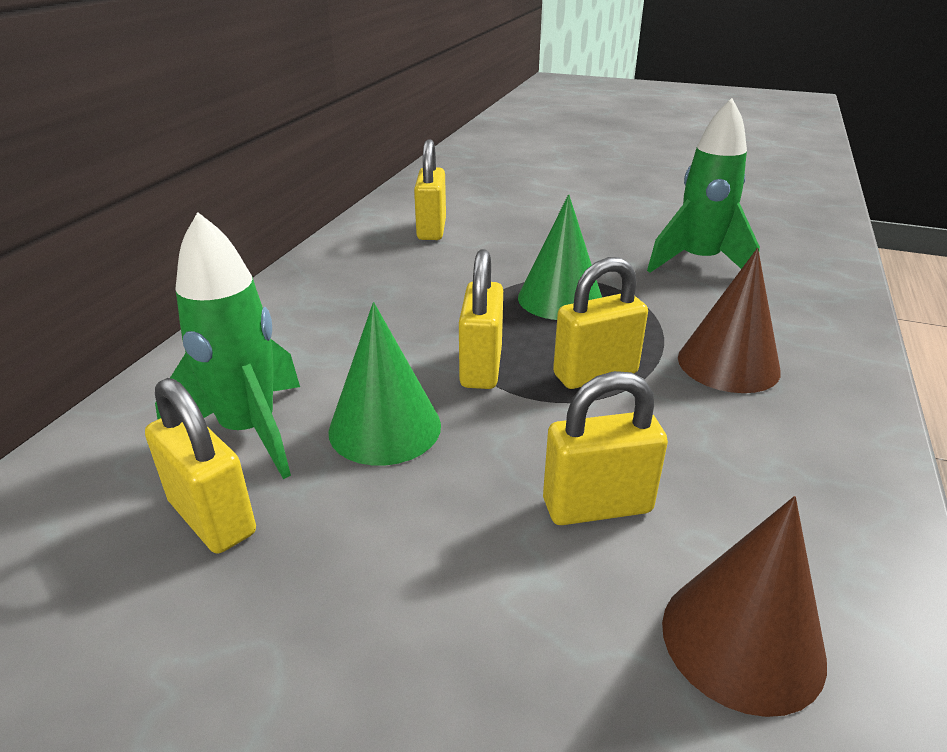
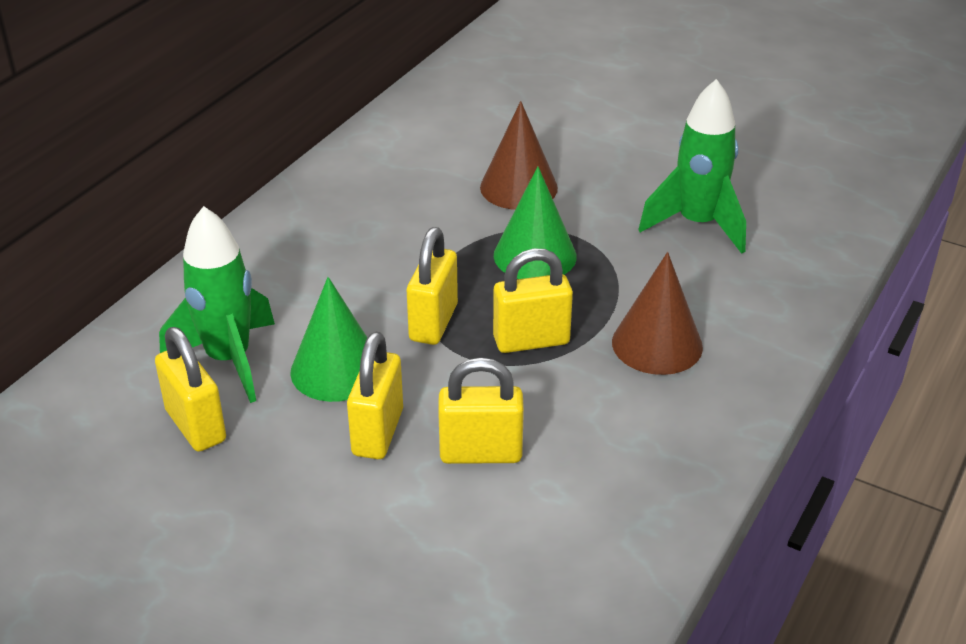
camera: 10 degrees right, 5 degrees up
yellow padlock [414,139,446,240] -> yellow padlock moved to [347,332,403,459]
brown cone [662,496,827,717] -> brown cone moved to [480,101,558,210]

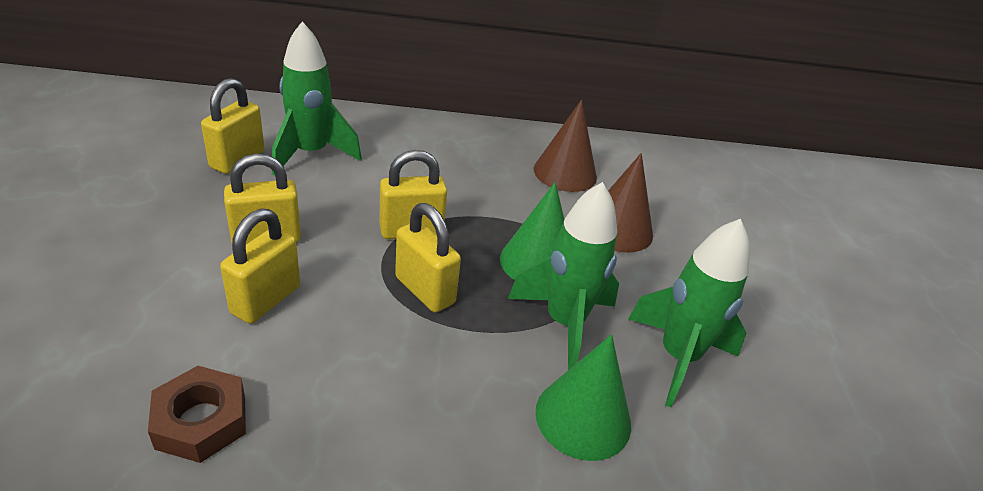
camera: 55 degrees right, 0 degrees up
green cone [290,277,367,402] -> green cone moved to [535,334,631,461]
yellow padlock [438,358,524,464] -> yellow padlock turned 60 degrees clockwise [220,209,300,324]
brown cone [612,252,703,375] -> brown cone moved to [534,100,597,192]
none -> brown nut [148,366,246,463]
none -> green rocket [508,182,619,370]

